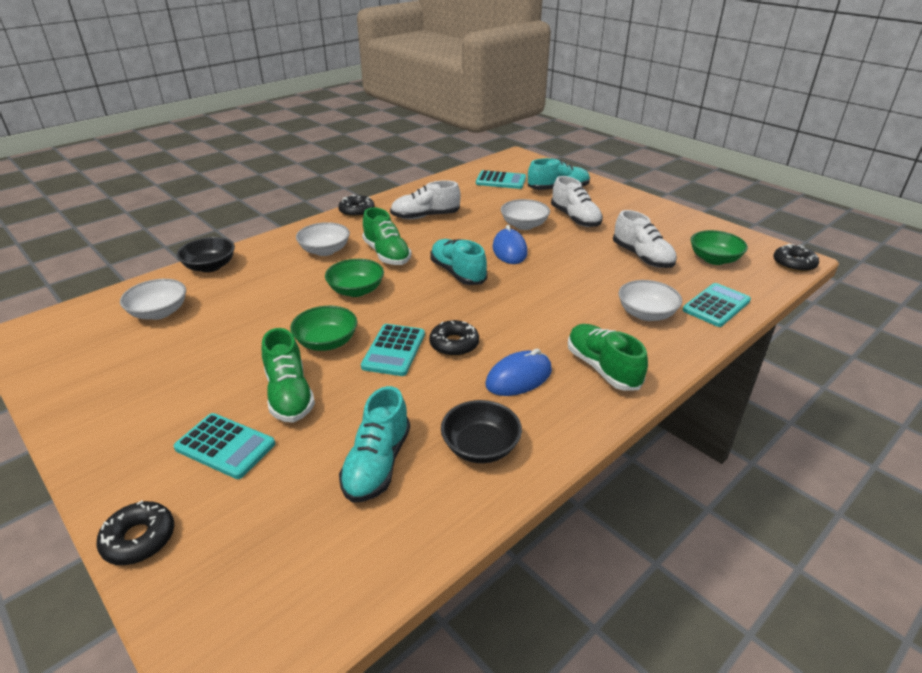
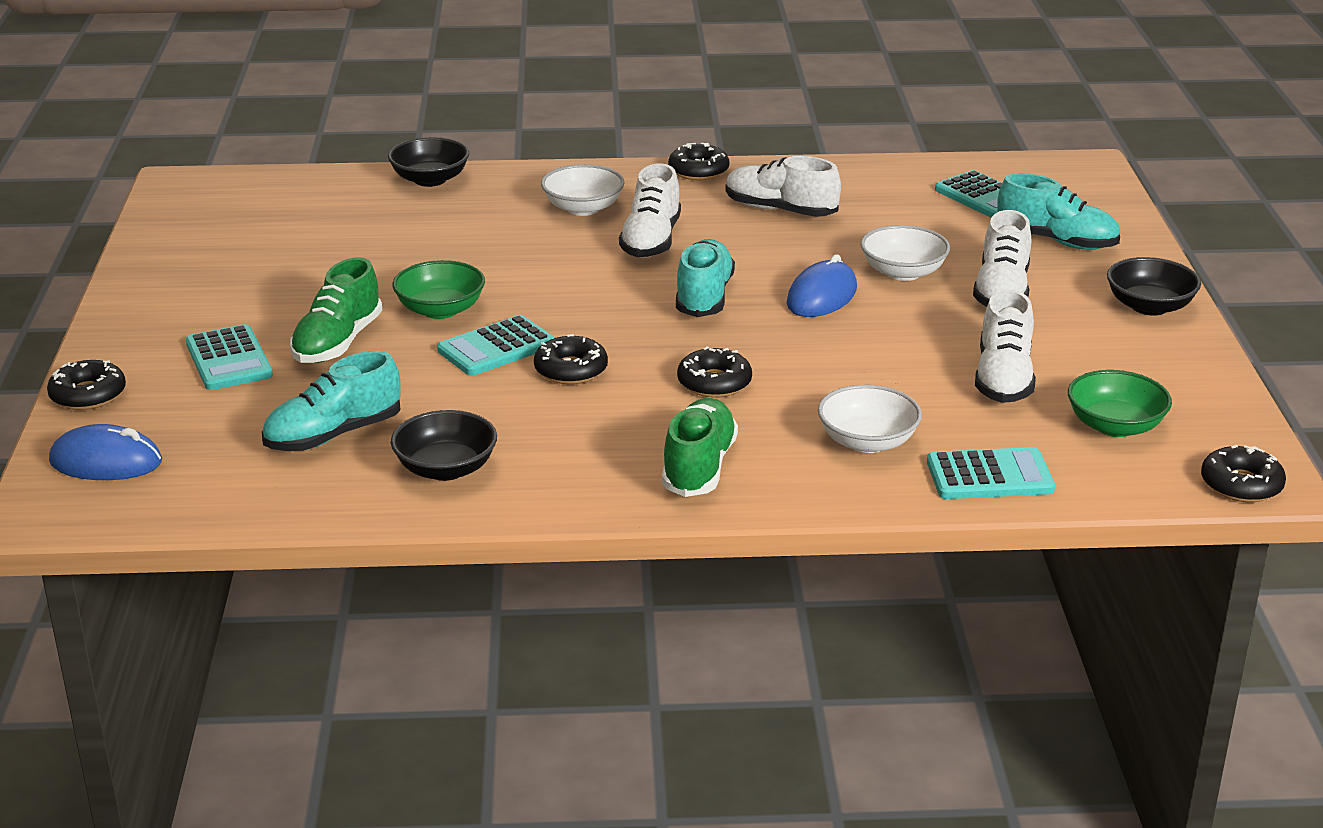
camera: 40 degrees right, 5 degrees down
white bowl [120,279,186,320] -> none
green bowl [325,259,384,297] -> none
green shoe [362,207,412,265] -> white shoe [619,163,681,258]
blue mouse [486,349,552,396] -> blue mouse moved to [49,424,162,480]
none -> black donut [677,346,752,398]
none -> black bowl [1107,257,1201,316]

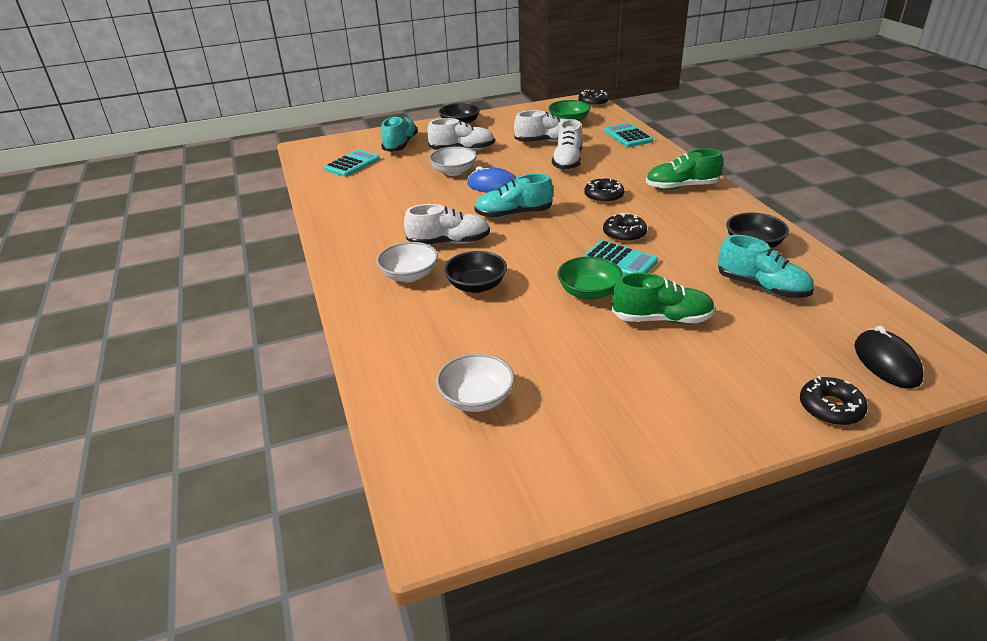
camera: 105 degrees left, 5 degrees up
blue mouse [49,424,162,480] -> black mouse [854,326,924,388]
turquoise calculator [186,324,273,390] -> none
black bowl [388,137,469,187] -> black bowl moved to [444,251,507,293]
black donut [668,143,729,180] -> none
white shoe [726,156,841,217] -> white shoe moved to [552,119,582,170]
white bowl [818,385,922,453] -> white bowl moved to [436,353,515,412]

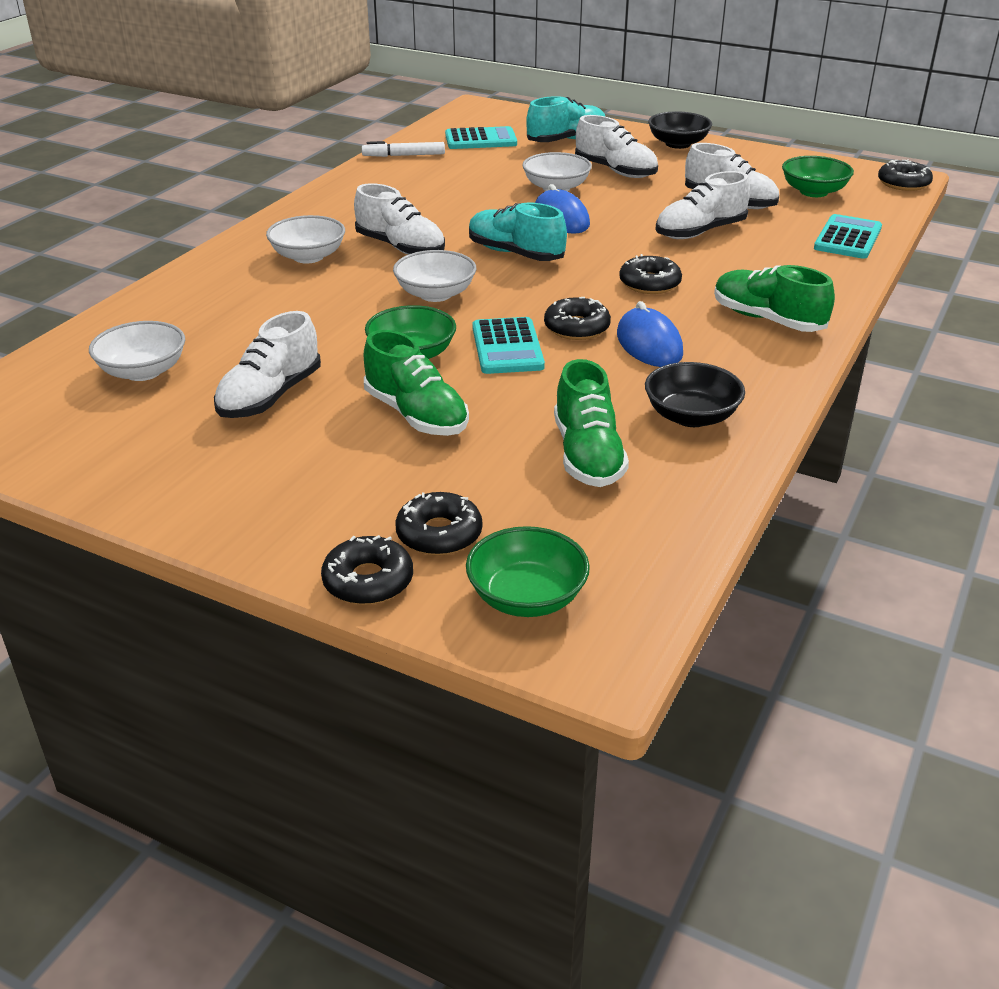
camera: 45 degrees right, 0 degrees up
black bowl [444,251,507,293] -> none
turquoise shoe [718,235,814,298] -> green shoe [554,359,629,487]
black mouse [854,326,924,388] -> green bowl [466,526,590,617]
none -> white shoe [214,311,321,418]
none -> white marker [362,141,445,157]
none -> white bowl [393,250,476,302]
none -> black donut [395,492,482,556]
none -> blue mouse [617,301,683,367]

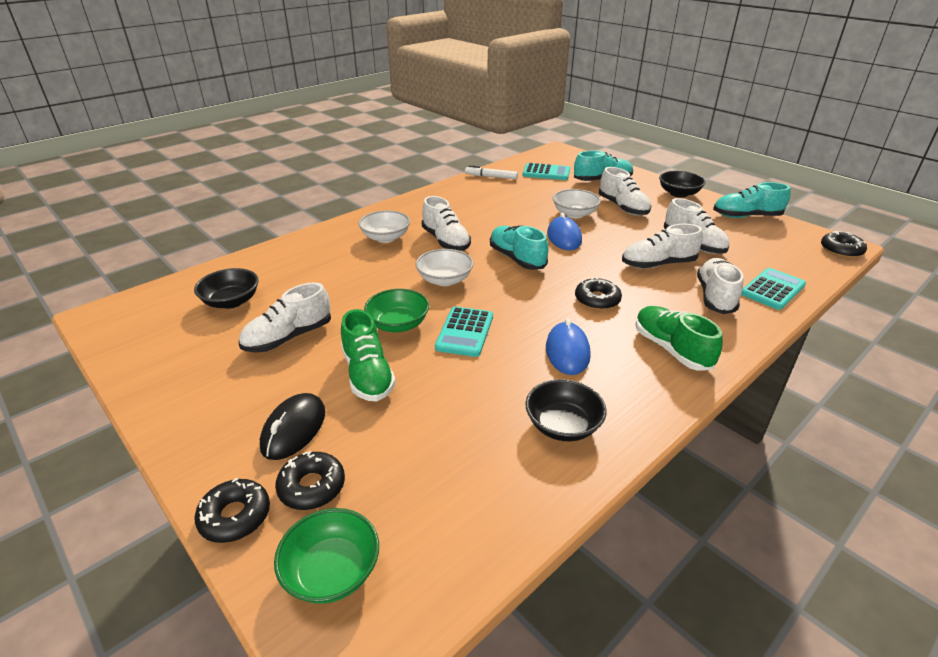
camera: 20 degrees right, 0 degrees up
white bowl [89,321,185,381] -> black bowl [194,268,259,309]
black donut [544,297,611,340] -> none
green shoe [554,359,629,487] -> none
green bowl [782,156,854,197] -> none
none -> black mouse [260,393,326,460]
none -> white shoe [697,258,743,314]
none -> turquoise shoe [713,182,791,218]

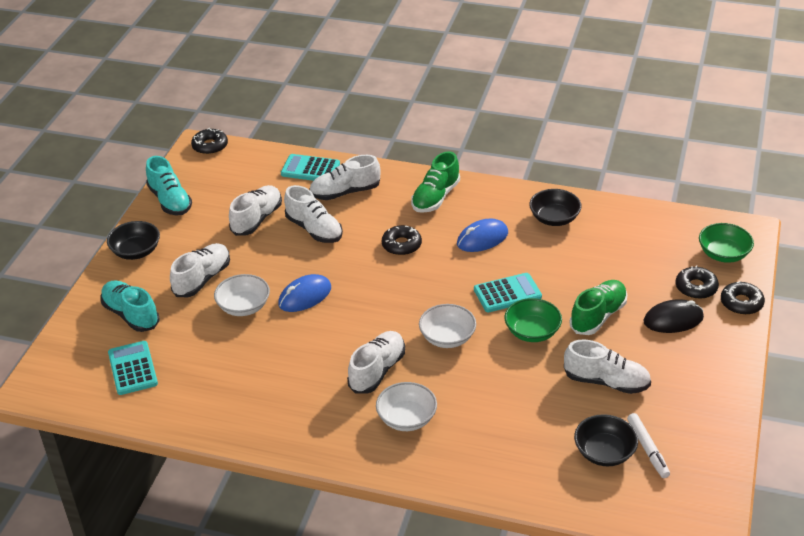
camera: 120 degrees left, 5 degrees up
white marker [465,165,518,180] -> white marker moved to [627,413,670,478]
turquoise shoe [490,225,548,270] -> none

